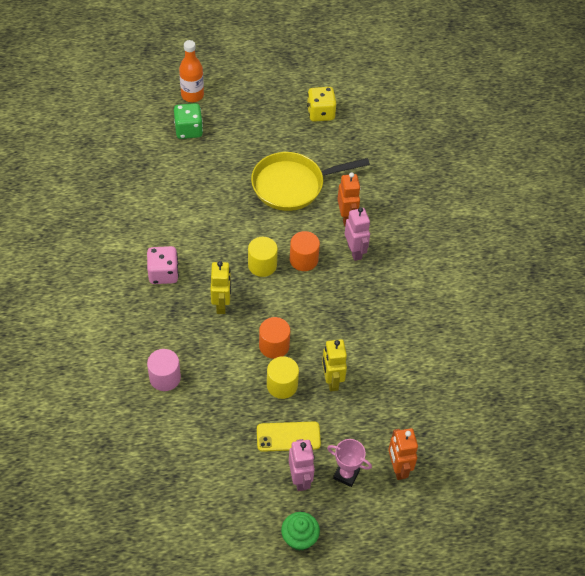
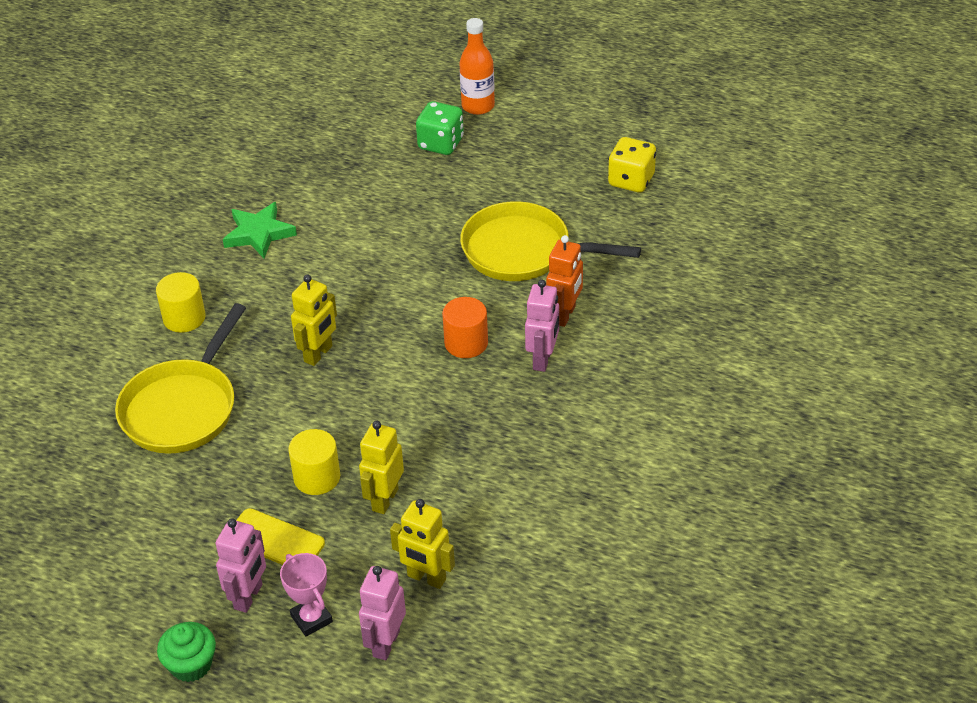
camera: 35 degrees right, 10 degrees down
pink dice [147,246,179,284] -> none
pink cylinder [147,349,181,391] -> yellow pan [115,303,246,454]
yellow cylinder [248,237,278,277] -> yellow cylinder moved to [156,272,206,333]
orange cylinder [259,317,290,359] -> none
orange robot [388,428,418,480] -> pink robot [359,566,406,660]
none -> green star [223,202,297,258]
none -> yellow robot [390,499,455,589]

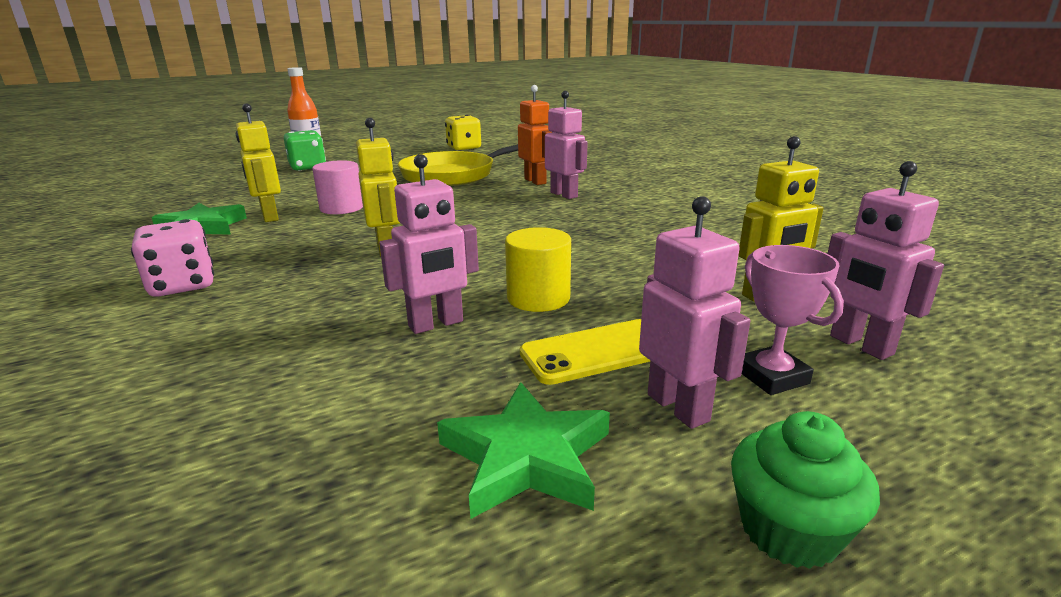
camera: 50 degrees left, 20 degrees down
yellow pan [115,303,246,454] -> none
yellow cylinder [156,272,206,333] -> pink dice [131,219,214,297]
pink trophy [280,553,333,637] -> pink trophy turned 60 degrees clockwise [742,245,844,395]
yellow robot [359,421,404,514] -> yellow robot moved to [236,104,281,222]
orange cylinder [442,297,488,358] -> none
none -> pink cylinder [312,160,363,214]
none -> pink robot [379,154,479,334]
none -> green star [437,382,610,519]

